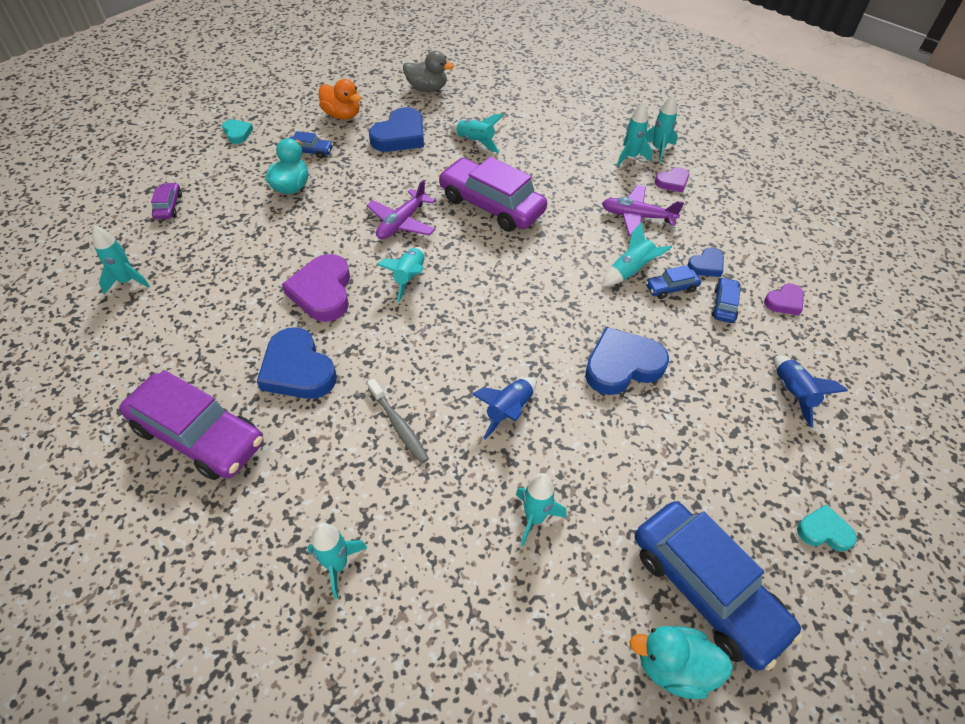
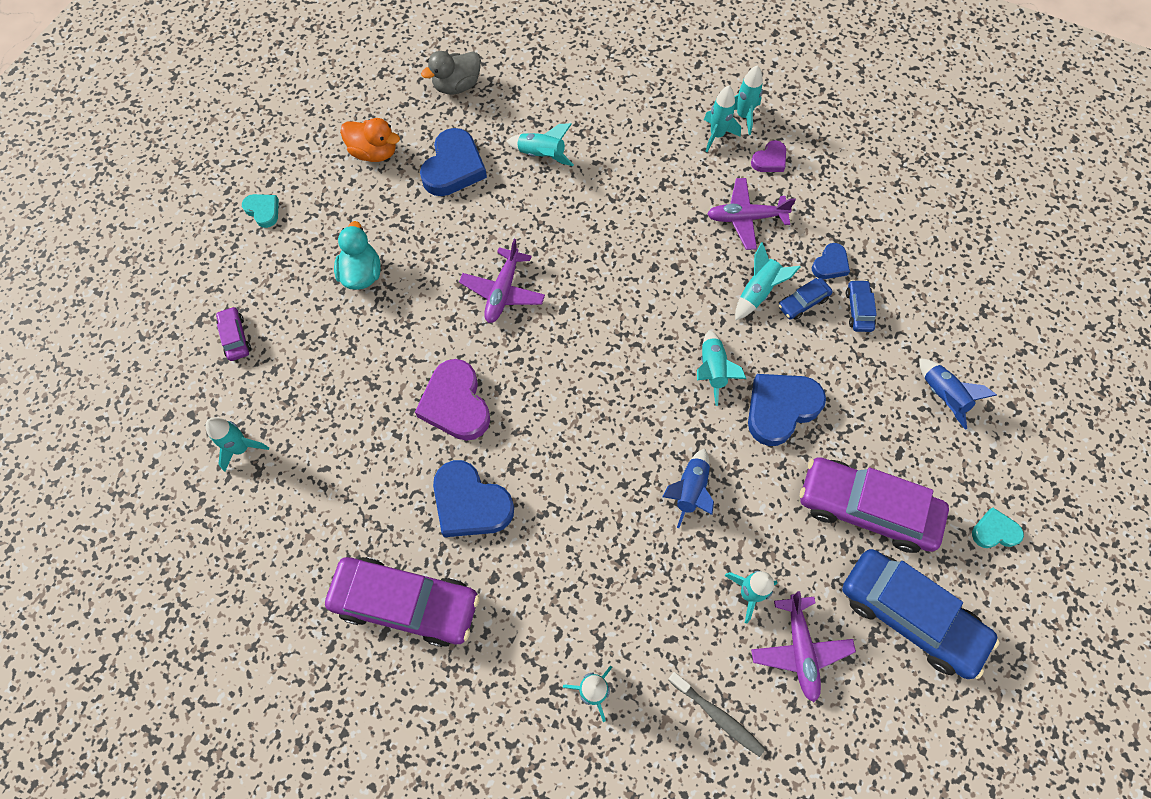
camera: 15 degrees left, 15 degrees up
blue car [290,131,333,158] -> none
grey toothbrush [367,379,429,464] -> grey toothbrush moved to [668,672,765,757]
turquoise rocket [377,247,425,303] -> turquoise rocket moved to [697,330,746,406]
grey duck [403,51,454,92] -> grey duck turned 150 degrees clockwise [421,51,481,95]
purple car [438,157,547,232] -> purple car moved to [800,457,949,553]
turquoise duck [629,626,733,699] -> none
purple heart [764,284,804,315] -> none
none -> purple plane [751,591,856,702]

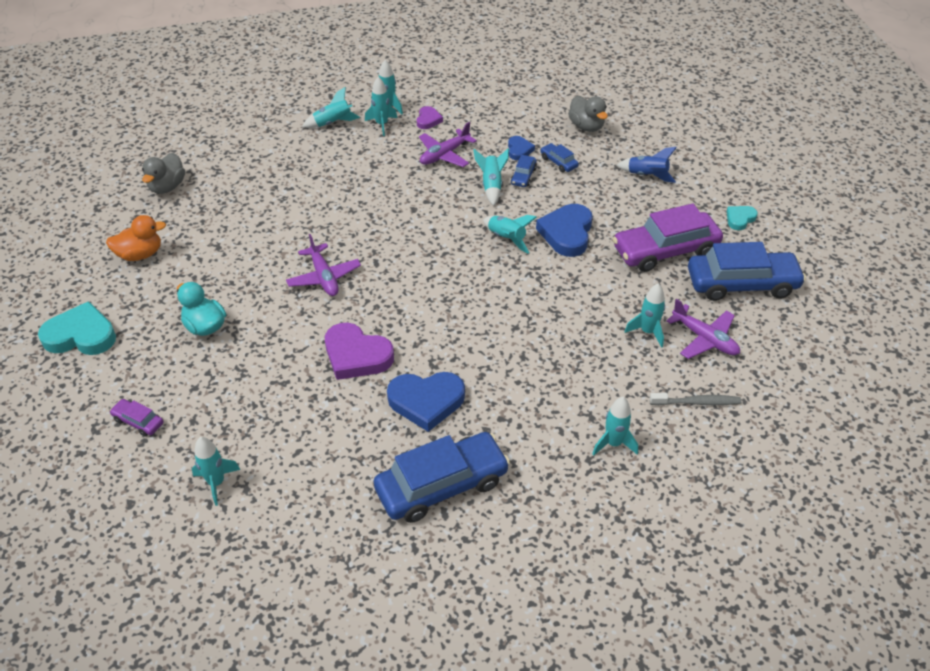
camera: 40 degrees left, 20 degrees down
turquoise heart [242,194,279,228] -> turquoise heart [38,301,116,355], size x1.88
purple car [325,557,480,647] -> blue car [374,432,510,523]
blue heart [420,128,487,196] -> none
turquoise rocket [507,123,574,166] -> turquoise rocket moved to [302,87,360,128]
blue rocket [662,448,714,528] -> none
none -> grey duck [568,96,608,132]

